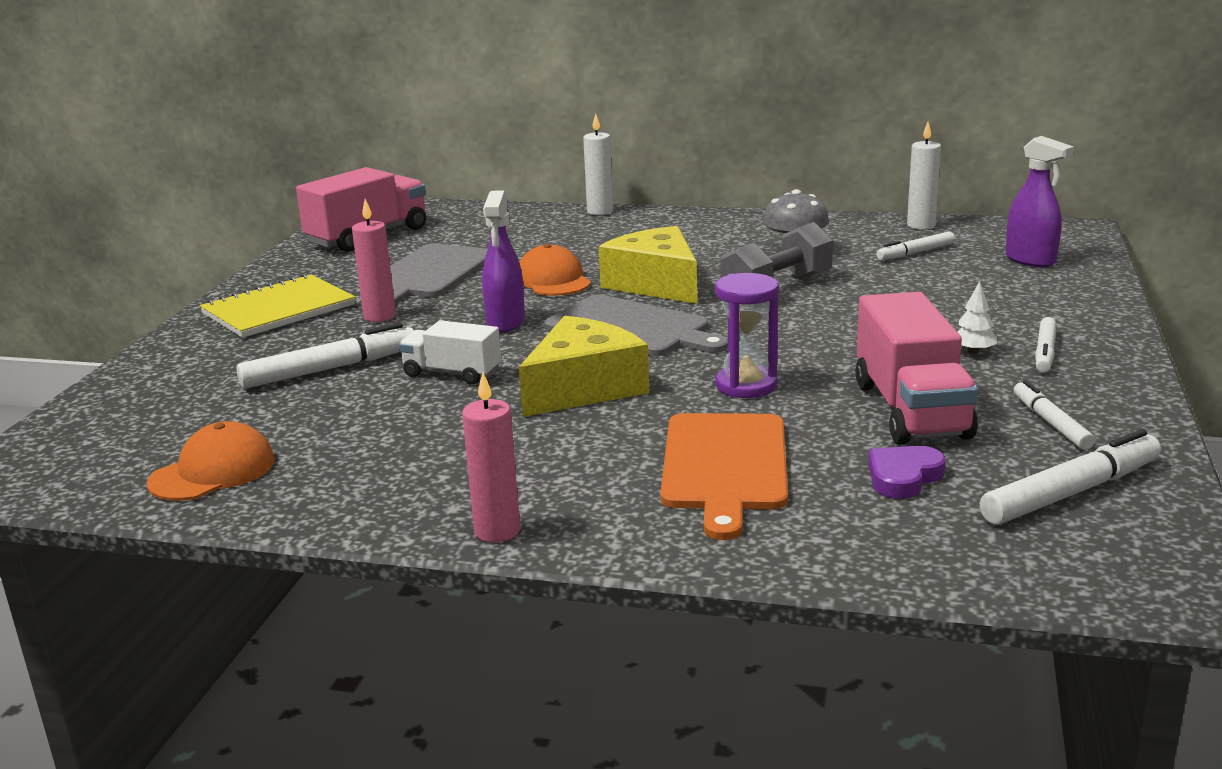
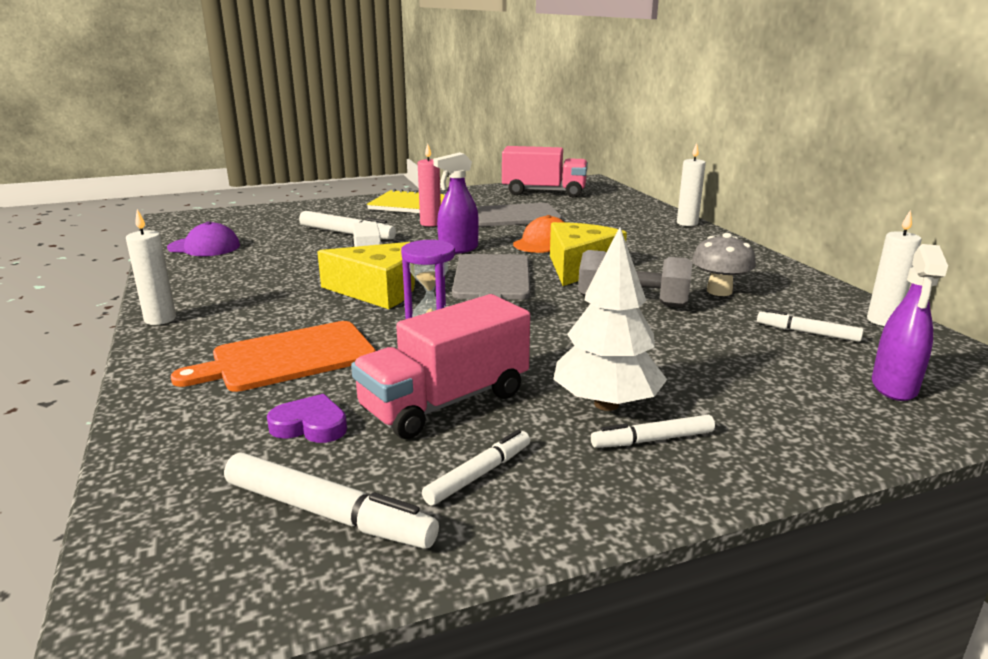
camera: 55 degrees right, 0 degrees up
orange cap [147,421,275,501] -> purple cap [167,221,240,256]
pink candle [462,373,520,543] -> white candle [126,209,176,325]
white tree [957,281,997,354] -> white tree [553,227,667,411], size x2.34

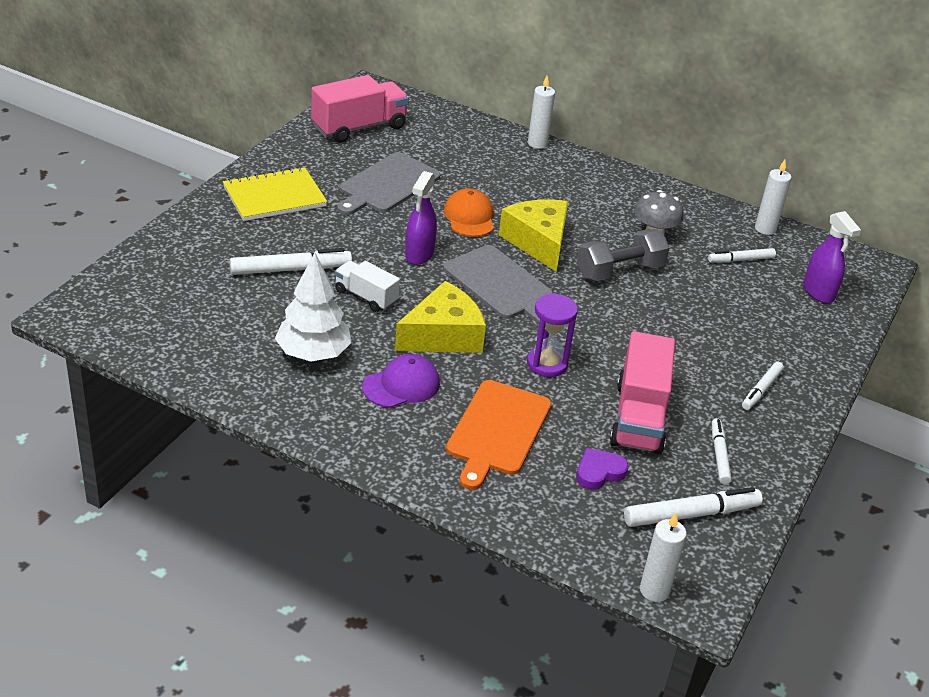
camera: 45 degrees left, 15 degrees up
white candle [126,209,176,325] -> white candle moved to [640,513,687,602]
purple cap [167,221,240,256] -> purple cap moved to [362,354,440,408]
pink candle [418,143,441,227] -> none
white tree [553,227,667,411] -> white tree moved to [275,253,352,361]

